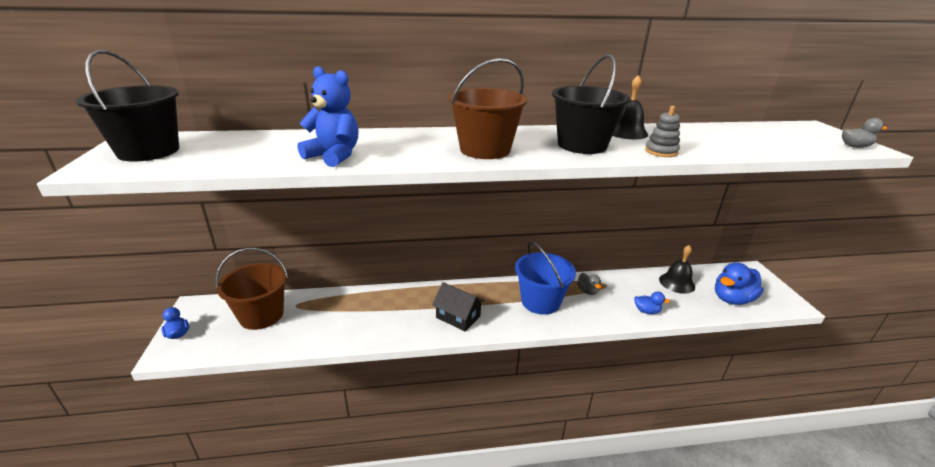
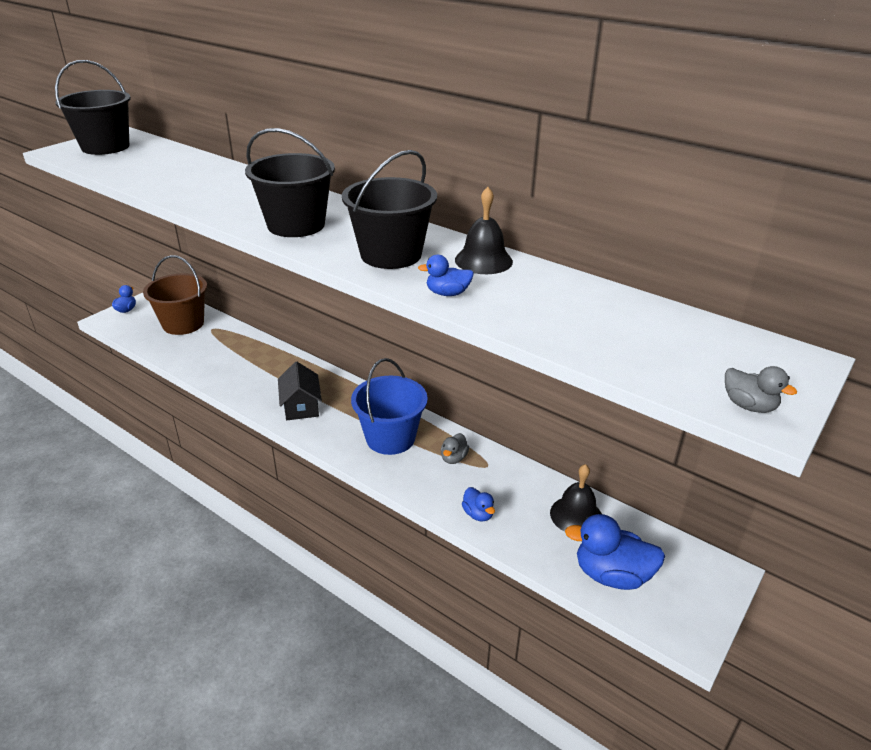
camera: 45 degrees right, 5 degrees up
blue teddy bear [298,66,358,167] -> none
brown bucket [448,58,528,159] -> black bucket [245,128,335,237]
grey stacking toy [645,106,680,157] -> blue duck [418,255,474,296]

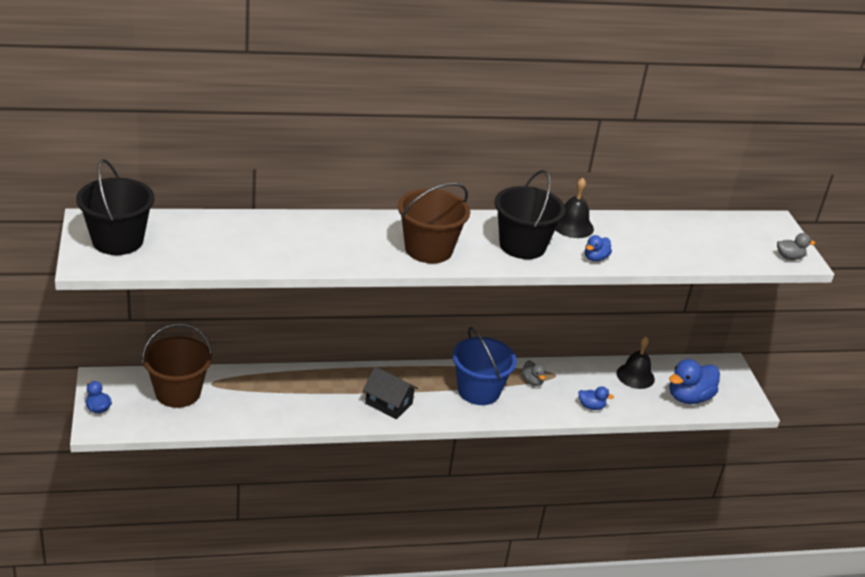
camera: 50 degrees left, 0 degrees up
black bucket [245,128,335,237] -> brown bucket [398,183,470,263]

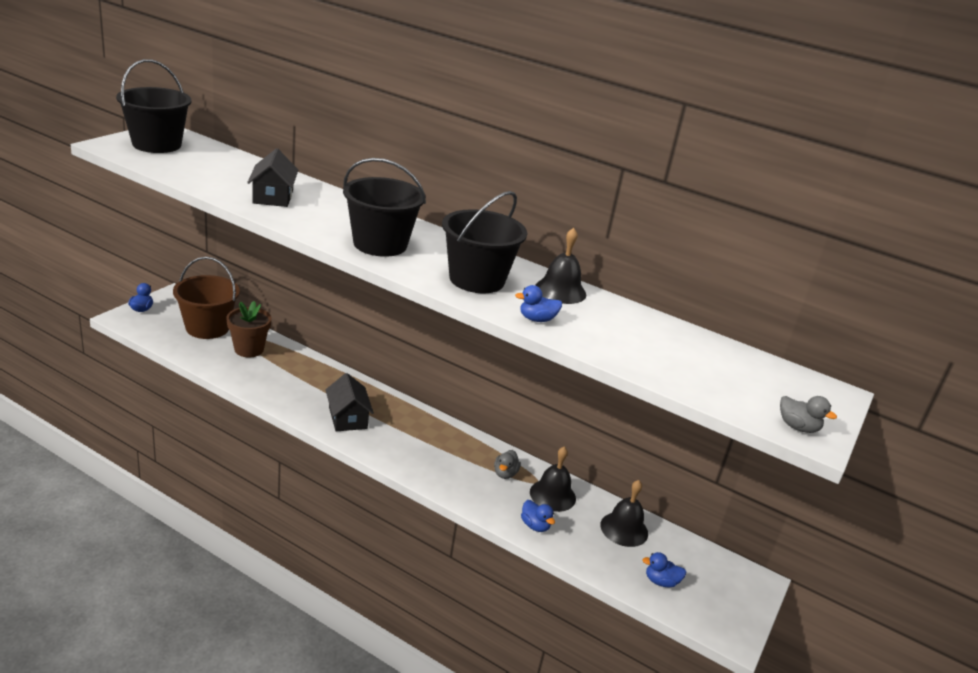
camera: 40 degrees right, 5 degrees down
brown bucket [398,183,470,263] -> black bucket [343,158,426,257]
blue bucket [452,327,517,405] -> none
blue duck [669,359,720,404] -> blue duck [642,552,686,587], size x0.52
none -> brown flower pot [226,301,272,357]
none -> black house [247,148,298,207]
none -> black bell [530,446,576,512]

